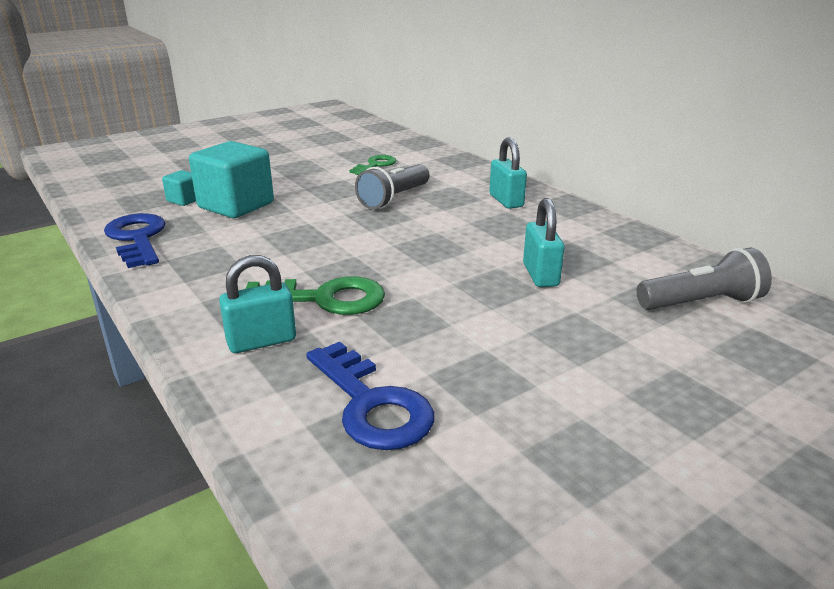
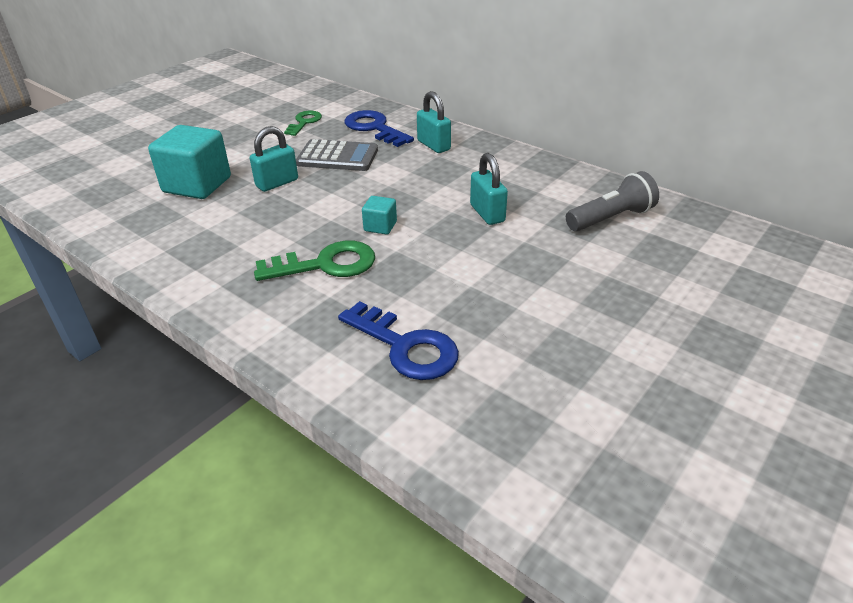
camera: 15 degrees left, 10 degrees up
blue key [104,213,165,268] -> blue key moved to [345,110,414,147]
turquoise cube [162,170,196,206] -> turquoise cube moved to [362,196,397,235]
turquoise padlock [219,255,296,353] -> turquoise padlock moved to [250,126,298,192]
grey flashlight [355,164,430,209] -> grey calculator [296,139,378,171]

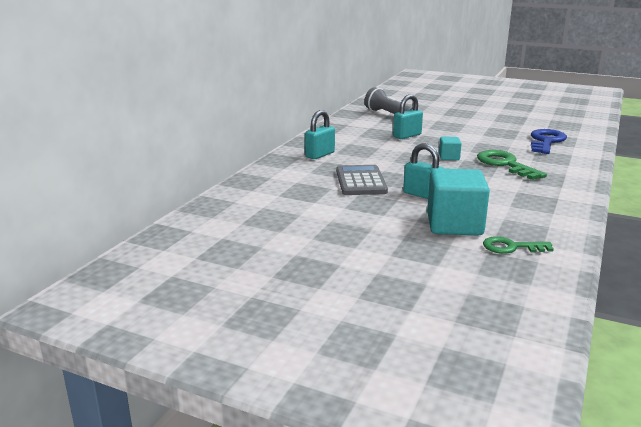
camera: 105 degrees left, 15 degrees down
green key [284,110,322,136] -> green key moved to [483,236,554,254]
blue key [345,110,414,147] -> none

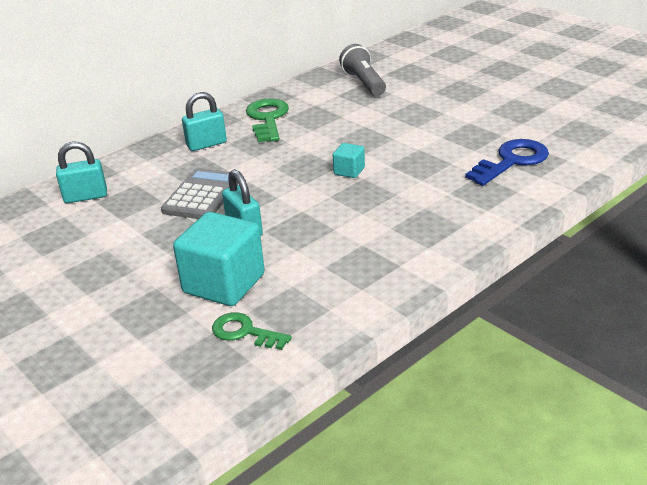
camera: 25 degrees right, 10 degrees up
turquoise padlock [393,94,423,139] -> turquoise padlock moved to [56,142,107,203]
green key [477,150,547,180] -> green key moved to [246,98,289,142]

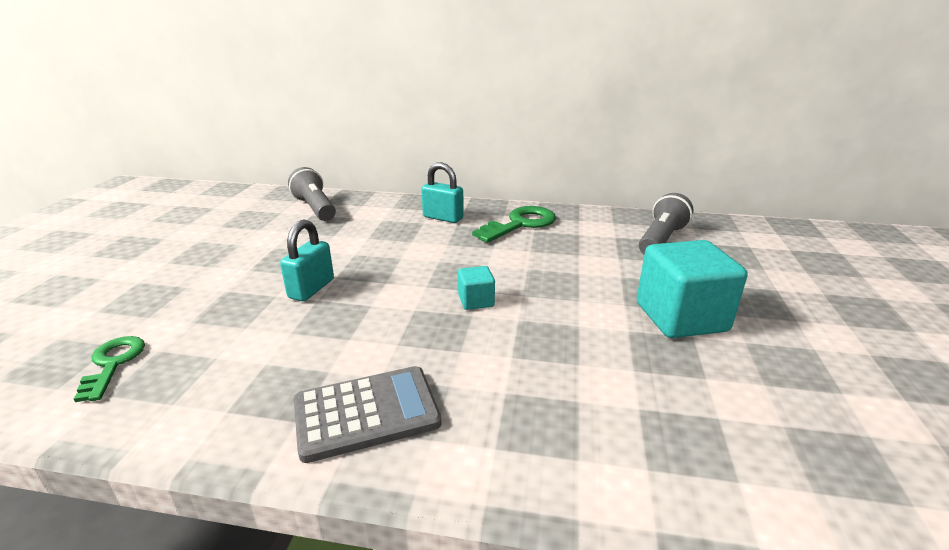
camera: 50 degrees right, 5 degrees down
turquoise padlock [56,142,107,203] -> grey flashlight [288,167,336,221]
grey calculator [161,168,238,219] -> grey calculator moved to [294,366,441,463]
turquoise cube [173,212,265,306] -> turquoise cube moved to [637,240,747,338]
blue key [465,139,549,186] -> none

